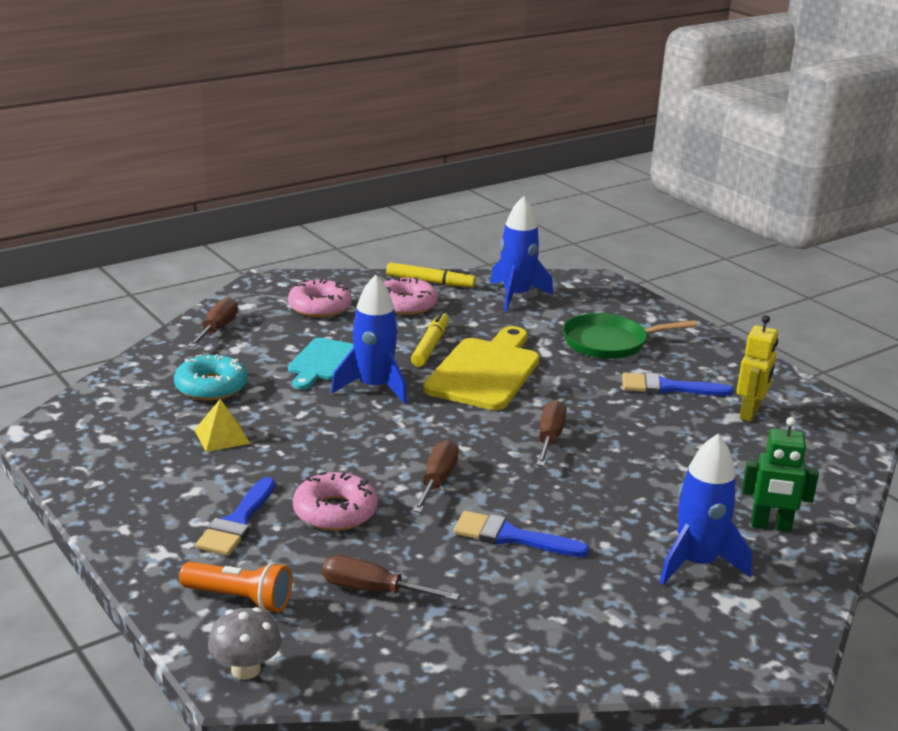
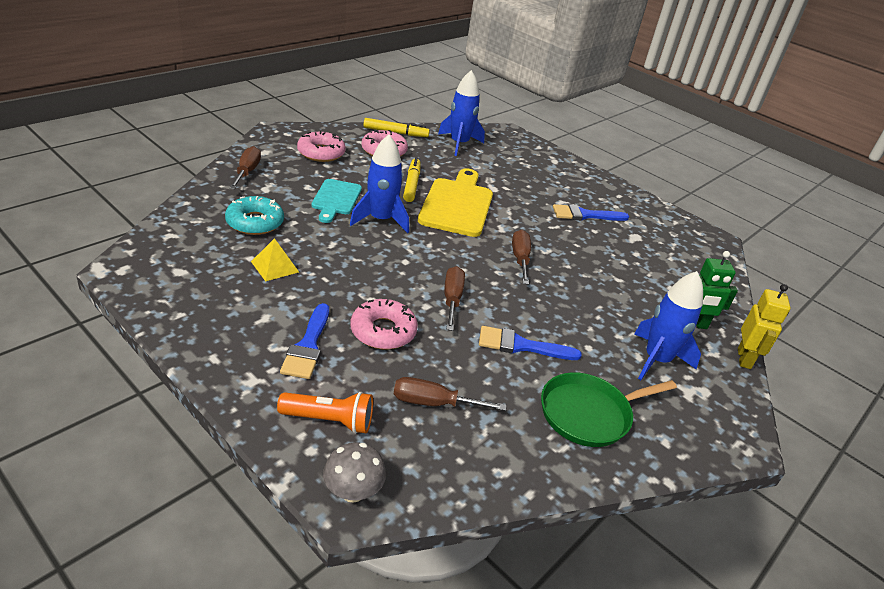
camera: 15 degrees left, 10 degrees up
green pan [563,313,697,359] -> green pan moved to [541,372,677,447]
yellow robot [736,315,778,422] -> yellow robot moved to [738,284,790,369]

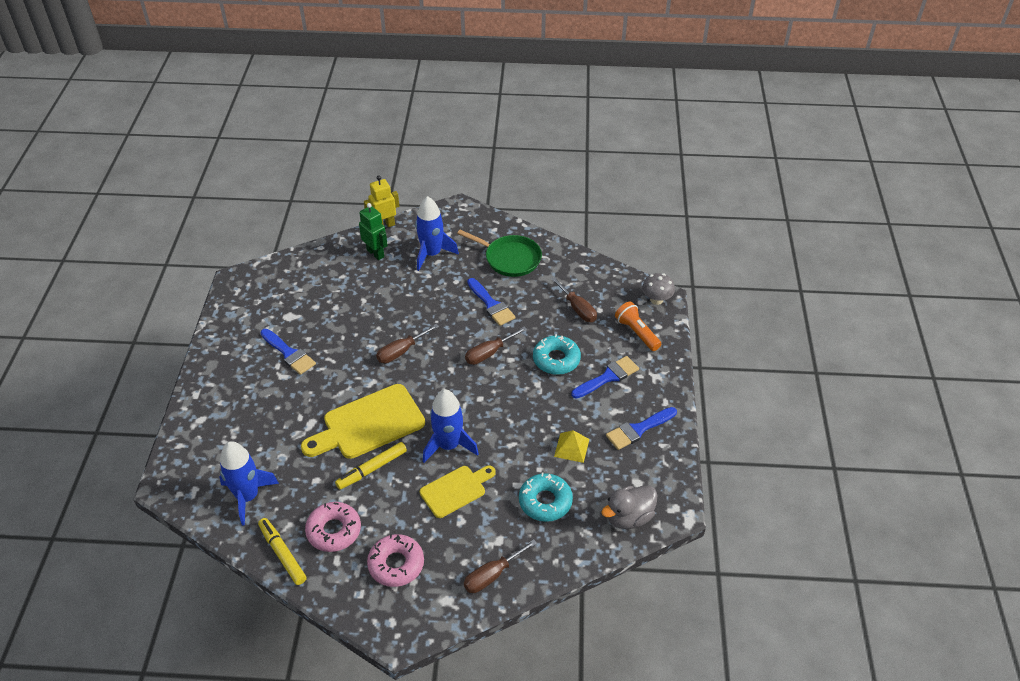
camera: 125 degrees left, 10 degrees up
turquoise cutting board [312,179,362,223] -> yellow cutting board [420,466,496,518]
pink donut [350,299,418,349] -> turquoise donut [533,334,581,375]
none -> grey duck [602,485,657,529]
none -> blue brush [606,407,677,450]

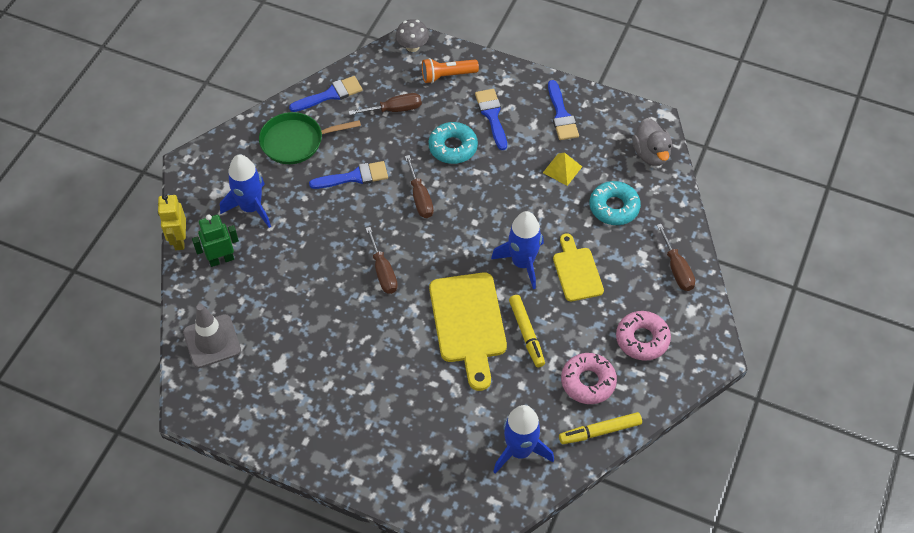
camera: 70 degrees left, 10 degrees up
blue brush [260,329,316,375] -> blue brush moved to [289,76,362,112]
green pan [457,230,542,277] -> green pan turned 150 degrees counterclockwise [259,112,361,164]
none -> grey traffic cone [183,304,241,368]

